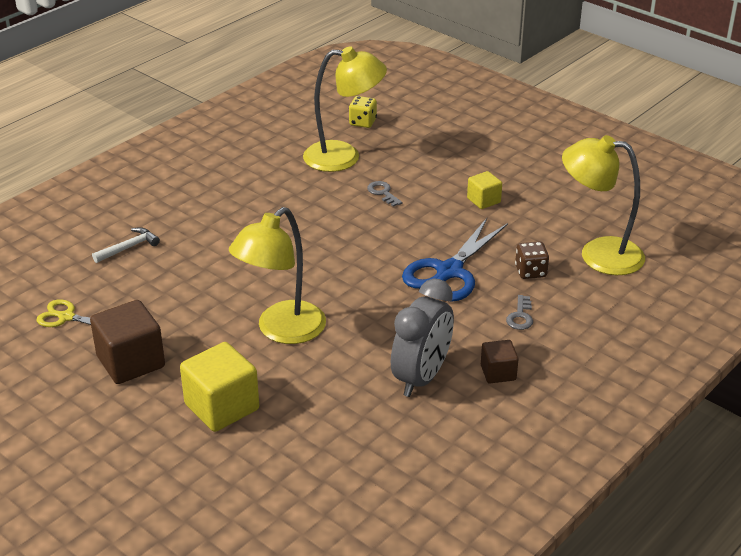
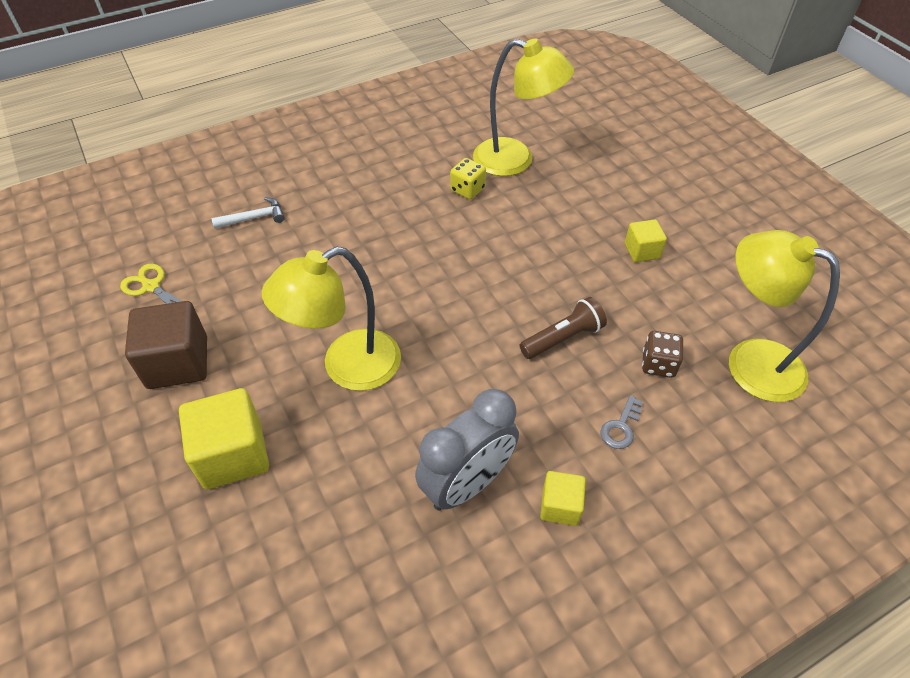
camera: 20 degrees right, 15 degrees up
yellow dice [349,96,377,128] -> yellow dice moved to [450,158,486,199]
grey key [367,181,402,207] -> none
blue scissors [402,218,508,302] -> brown flashlight [520,297,607,359]
brown cube [481,340,518,383] -> yellow cube [540,471,586,526]

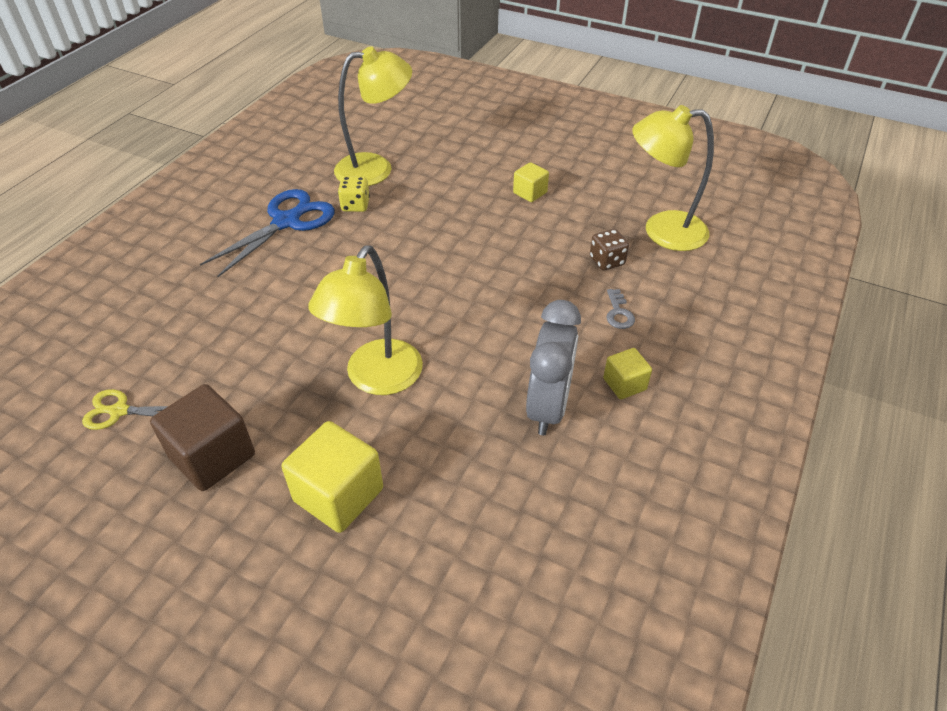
camera: 35 degrees left, 5 degrees down
white hammer [211,197,285,229] -> none
brown flashlight [520,297,607,359] -> none
none -> blue scissors [200,189,335,277]

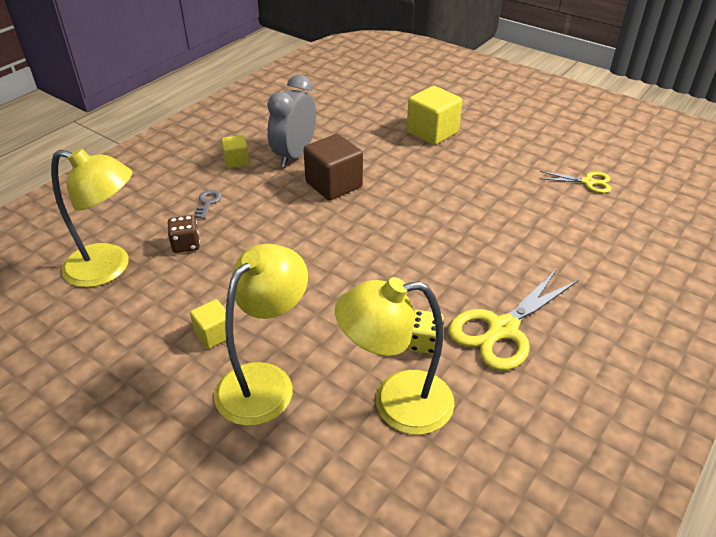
camera: 170 degrees left, 5 degrees down
brown cube [150,384,255,491] -> brown cube moved to [304,134,363,200]
blue scissors [200,189,335,277] -> yellow scissors [449,269,579,371]
yellow lamp [308,246,423,395] -> yellow lamp moved to [214,244,308,426]

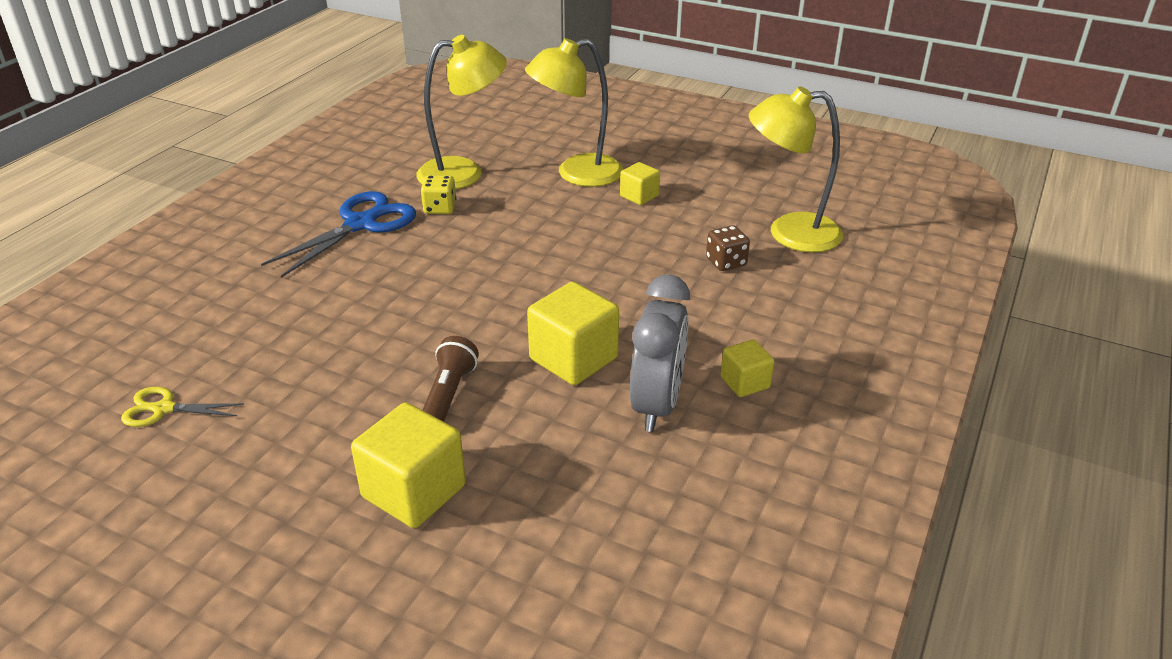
camera: 170 degrees right, 5 degrees down
grey key [195,190,222,219] -> none
yellow lamp [214,244,308,426] -> yellow lamp turned 45 degrees clockwise [525,38,623,187]
brown cube [304,134,363,200] -> yellow cube [527,282,619,385]
yellow scissors [449,269,579,371] -> blue scissors [261,191,416,278]
none -> brown flashlight [423,336,479,422]

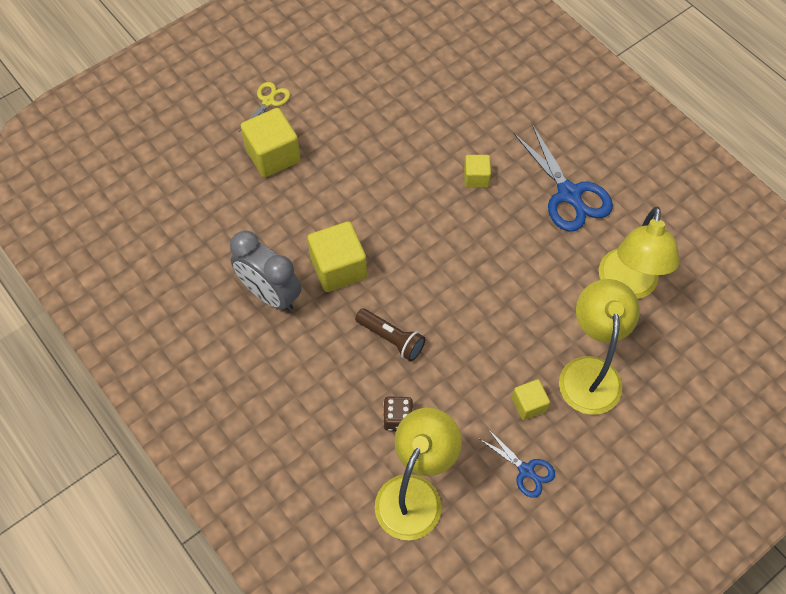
camera: 115 degrees right, 25 degrees up
yellow scissors [121,387,244,427] -> yellow scissors moved to [239,82,290,131]
yellow dice [421,175,456,214] -> none
brown flashlight [423,336,479,422] -> brown flashlight moved to [355,308,425,361]
yellow cube [720,339,774,397] -> yellow cube moved to [464,155,491,188]
none -> blue scissors [480,429,555,498]

